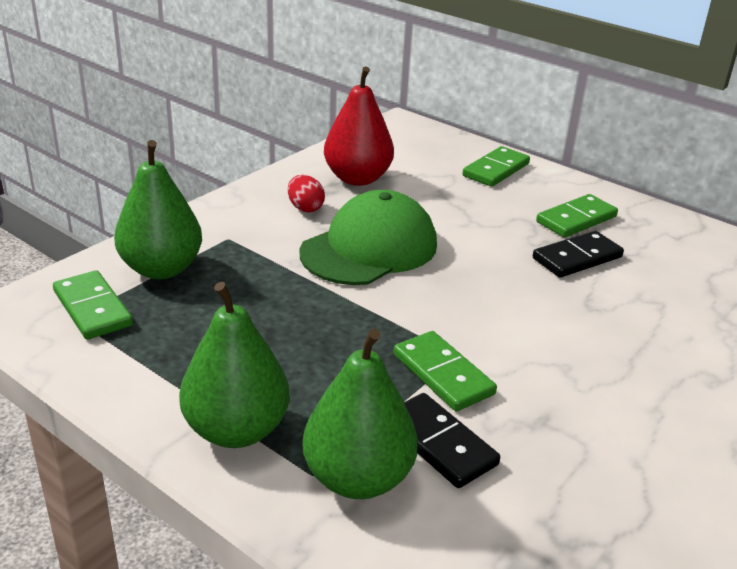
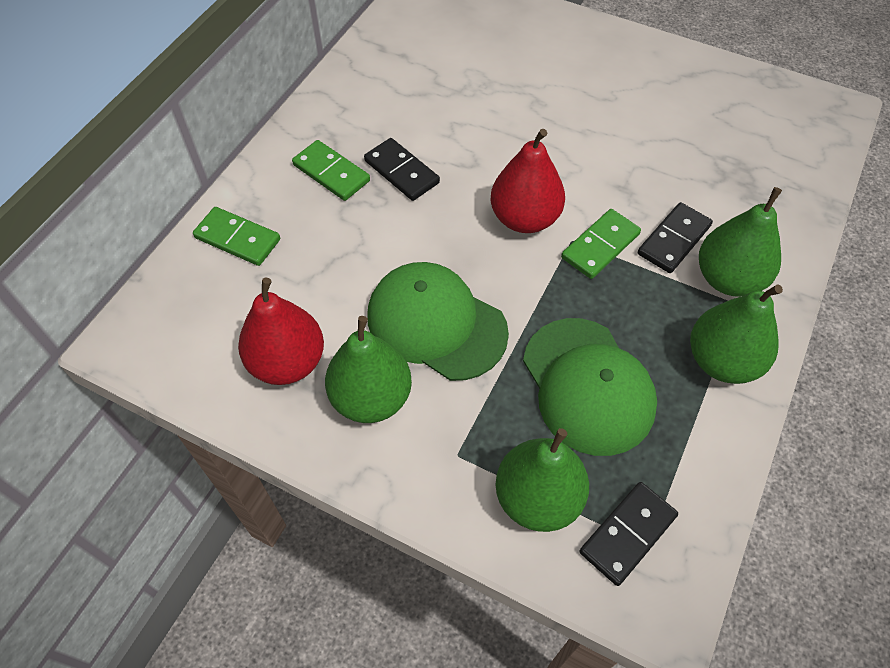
camera: 100 degrees left, 25 degrees up
green domino [53,270,133,340] -> black domino [580,482,678,586]
red egg [288,175,325,212] -> green pear [325,316,412,423]
none -> red pear [491,129,565,233]
none -> green cap [523,318,657,456]

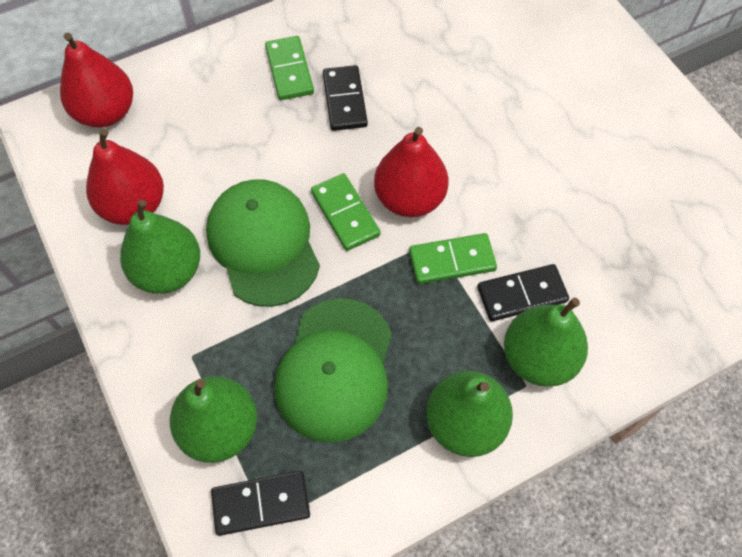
camera: 35 degrees right, 5 degrees up
green domino [193,207,280,266] -> green domino moved to [311,173,381,251]
none -> red pear [60,33,133,128]

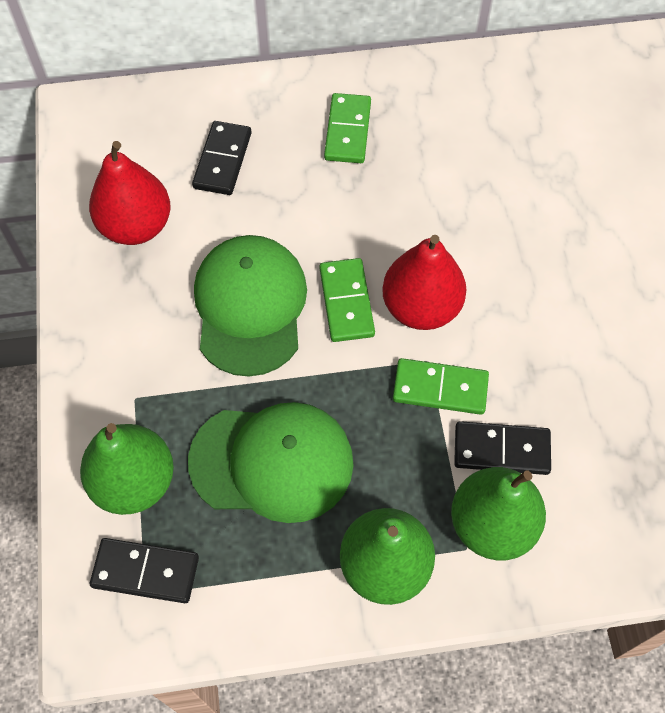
camera: 20 degrees right, 0 degrees up
red pear [60,33,133,128] -> none
green pear [120,200,200,294] -> none
green cap [274,298,392,443] -> green cap turned 120 degrees counterclockwise [188,402,354,523]
black domino [323,65,368,131] -> black domino moved to [192,121,251,195]

